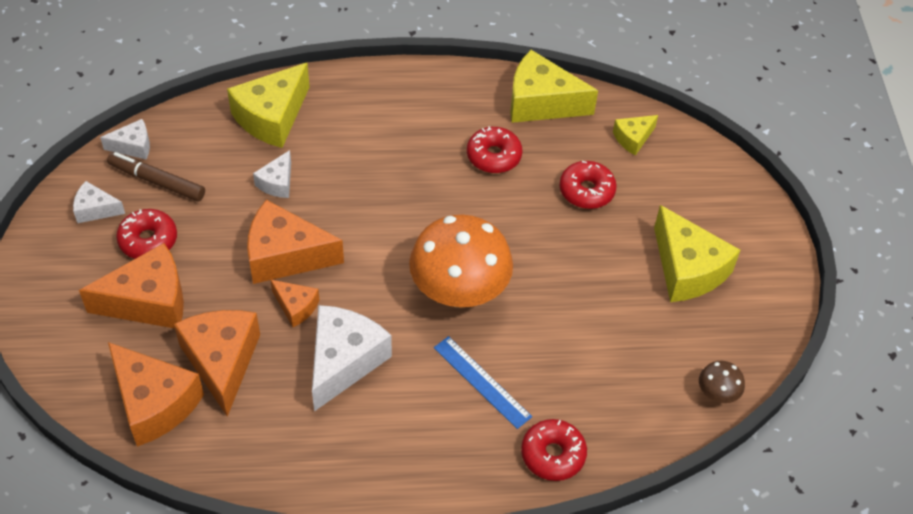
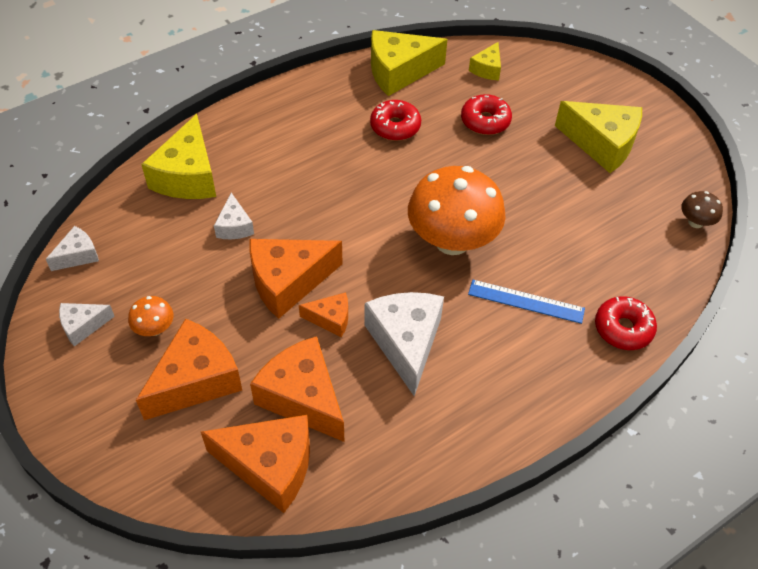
camera: 30 degrees left, 0 degrees up
brown marker [107,152,205,201] -> none
red donut [116,209,177,259] -> orange mushroom [128,296,174,336]

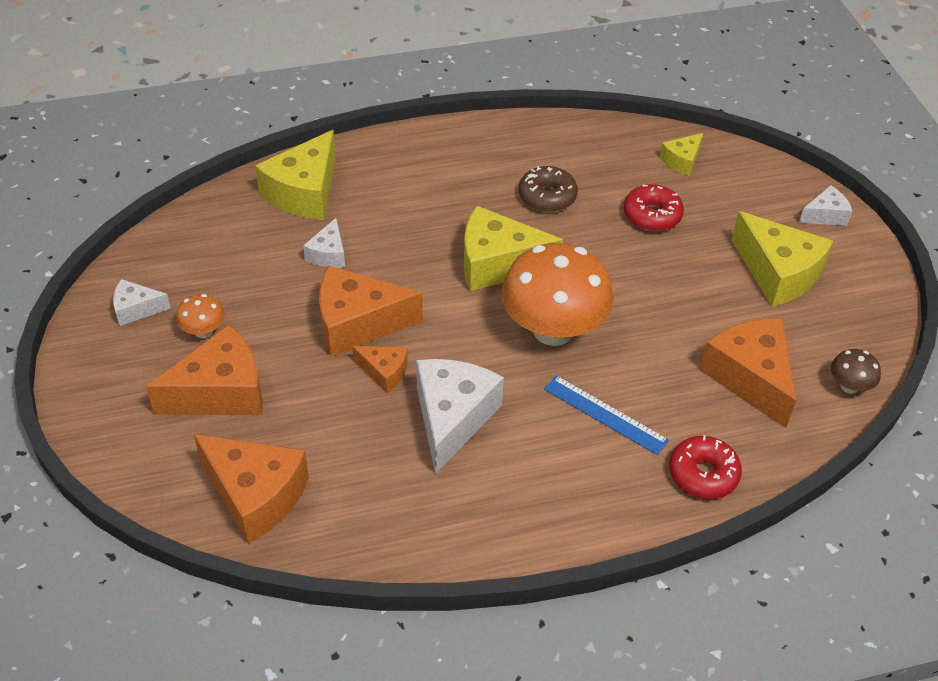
camera: 20 degrees right, 5 degrees down
white cheese [46,226,99,271] -> white cheese moved to [799,185,852,226]
orange cheese [250,336,344,442] -> orange cheese moved to [700,318,796,428]
red donut [370,100,421,141] -> brown donut [519,166,578,212]
yellow cheese [371,30,448,96] -> yellow cheese moved to [464,206,563,291]

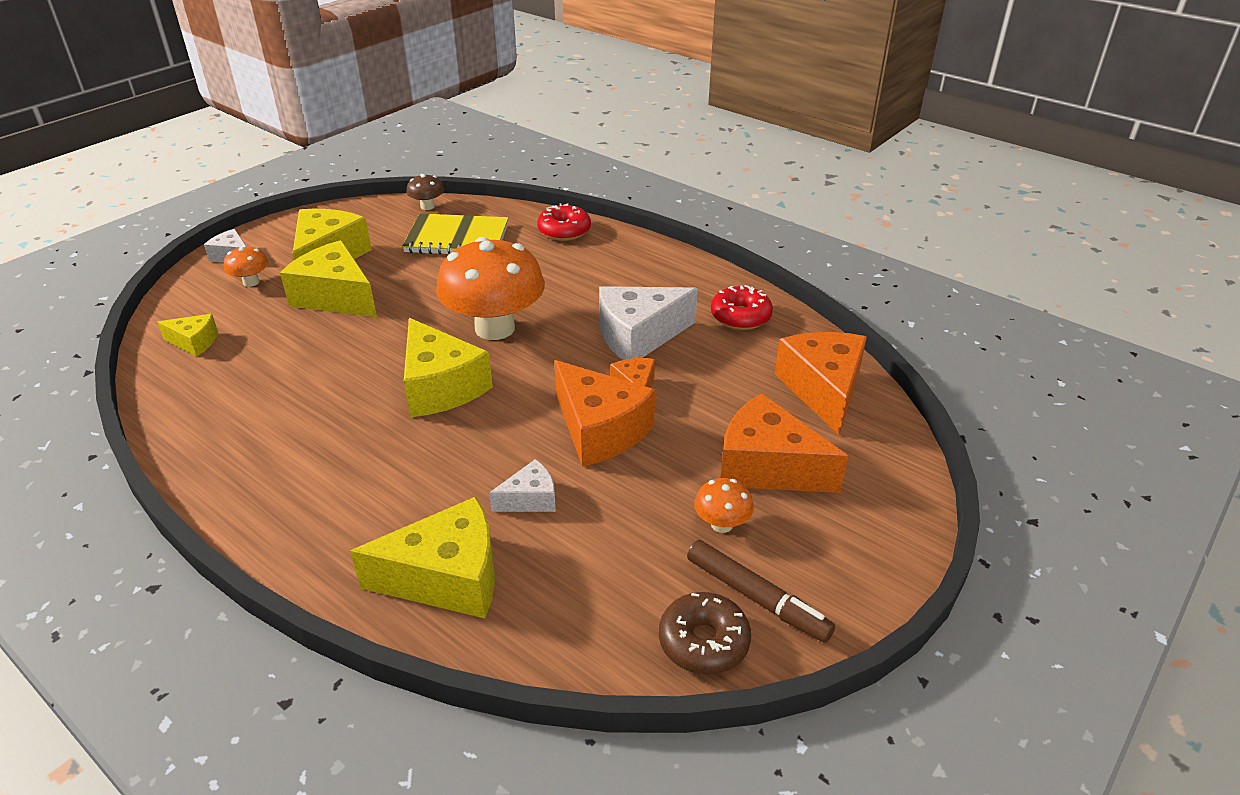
camera: 125 degrees left, 10 degrees down
white cheese [113,279,171,326] -> brown marker [687,540,835,643]
brown donut [519,166,578,212] -> brown donut moved to [659,592,751,675]
blue ruler [544,375,669,455] -> none
red donut [624,184,684,231] -> red donut moved to [711,285,773,330]
orange cheese [700,318,796,428] -> yellow notebook [402,214,509,255]
none -> orange mushroom [224,246,268,287]
none -> yellow cheese [280,240,377,317]

